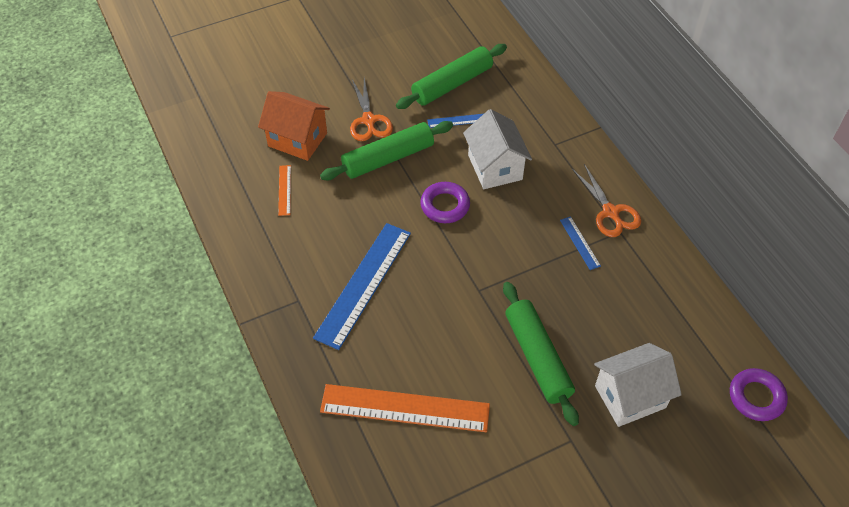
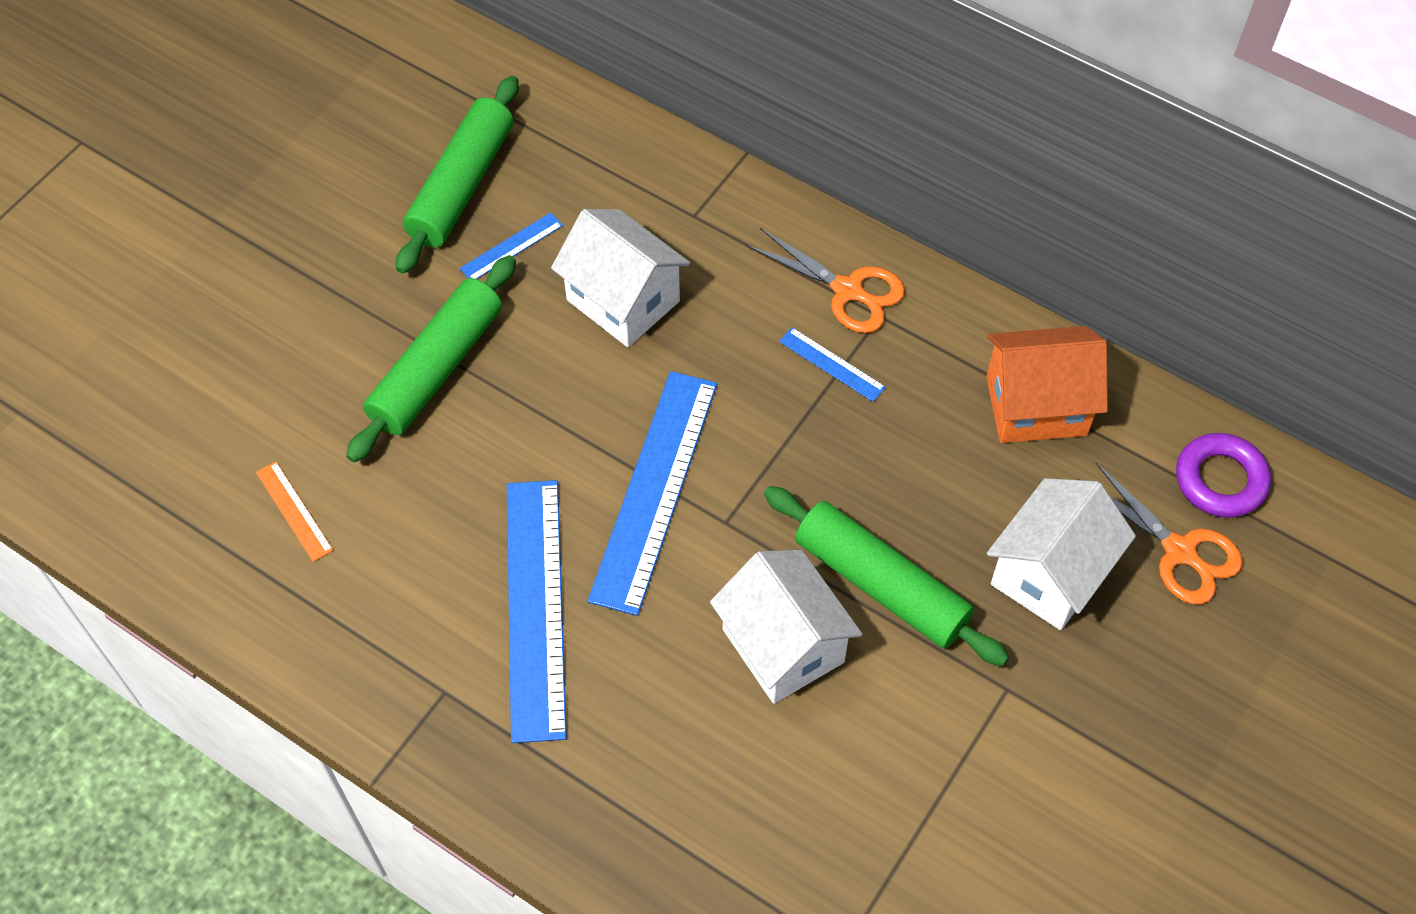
camera: 30 degrees left, 5 degrees up
orange house [258,91,330,161] -> orange house moved to [986,326,1108,443]
orange ruler [320,384,490,432] -> none
orange scissors [350,78,393,141] -> orange scissors moved to [1078,463,1243,605]
purple ring [420,182,470,223] -> none
none -> blue ruler [588,371,717,616]
none -> white house [710,550,862,704]

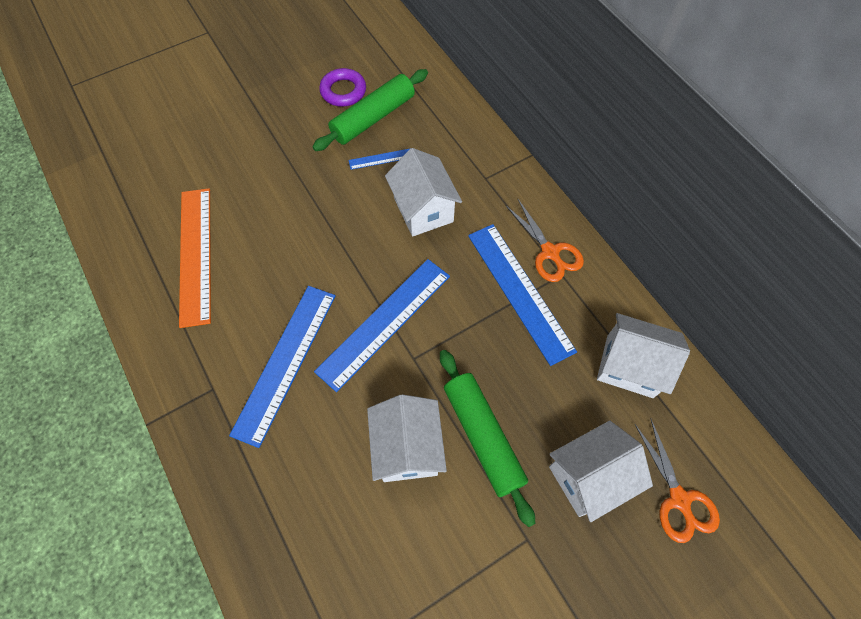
camera: 25 degrees right, 5 degrees up
orange ruler [256,461,333,562] -> orange ruler [179,188,211,328], size x2.26
green rolling pin [346,255,516,462] -> none
blue ruler [779,327,886,402] -> blue ruler [468,224,577,366], size x2.26
orange house [986,326,1108,443] -> white house [597,313,690,398]
purple ring [1176,433,1271,518] -> purple ring moved to [319,68,366,107]

